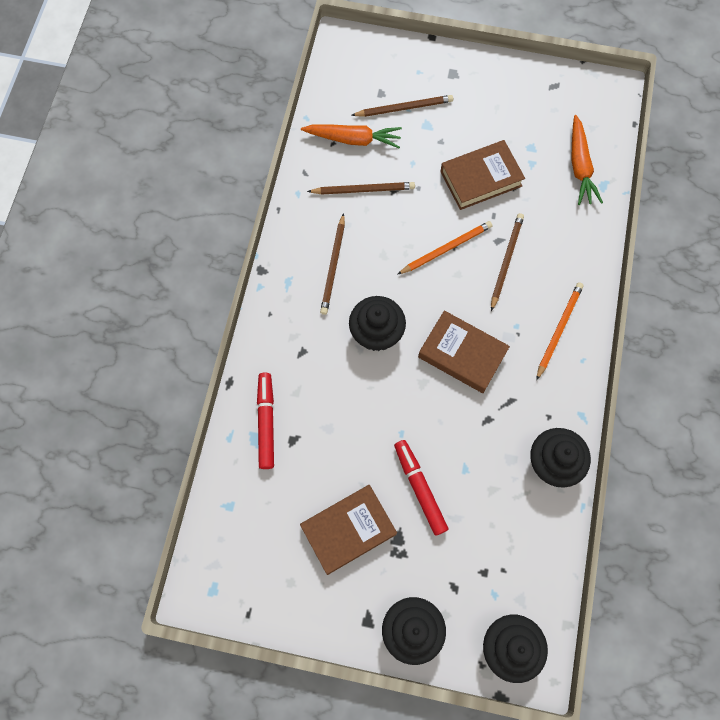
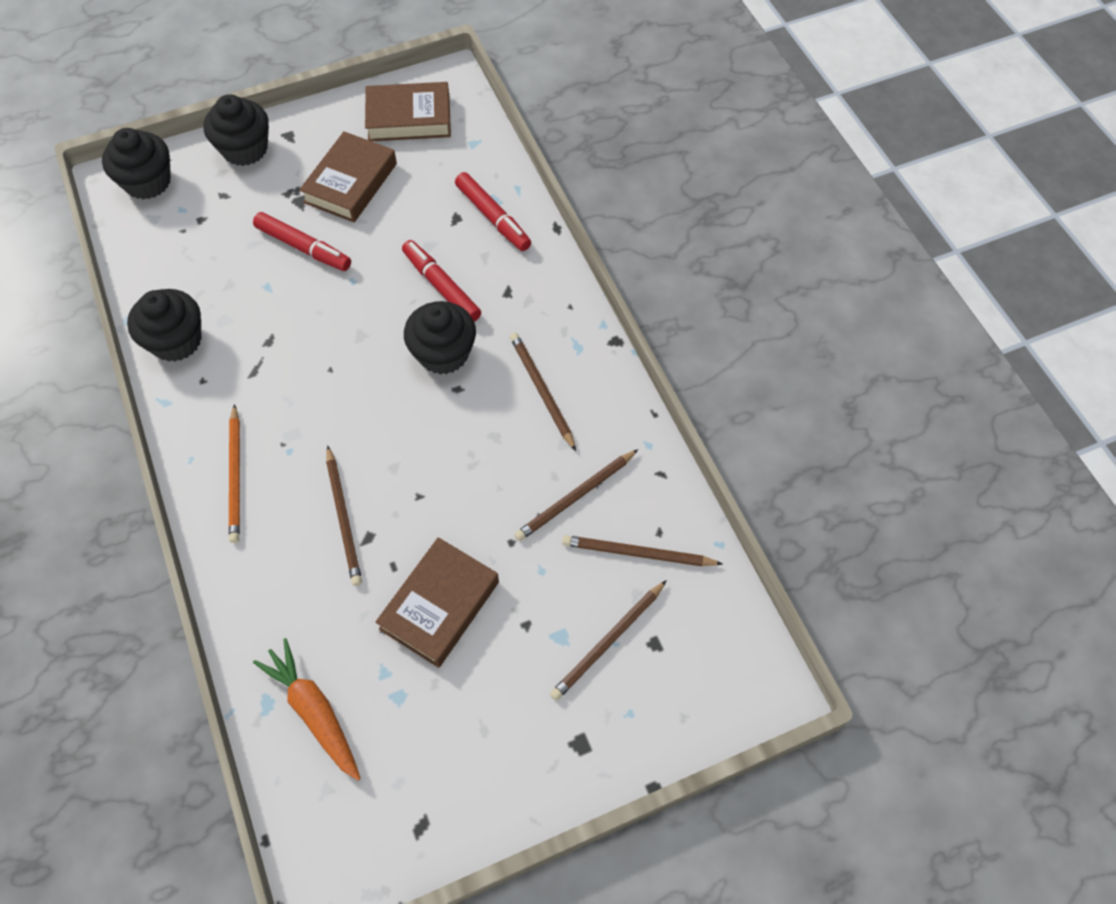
camera: 145 degrees right, 10 degrees down
orange carrot [301,124,402,148] -> brown pencil [562,535,722,566]
orange pencil [397,221,492,275] -> none
brown book [418,311,510,393] -> brown book moved to [365,82,451,141]
none -> red marker [402,240,481,322]

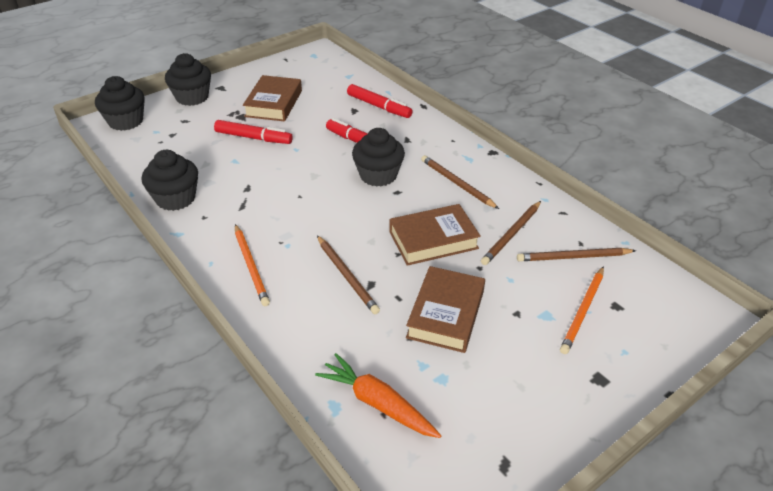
camera: 15 degrees left, 20 degrees down
brown book [365,82,451,141] -> brown book moved to [389,204,481,266]
brown pencil [550,580,667,701] -> orange pencil [560,266,604,354]

